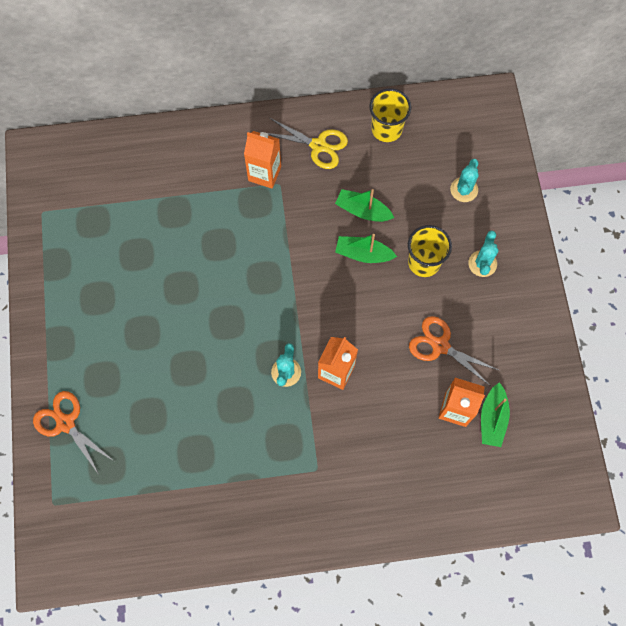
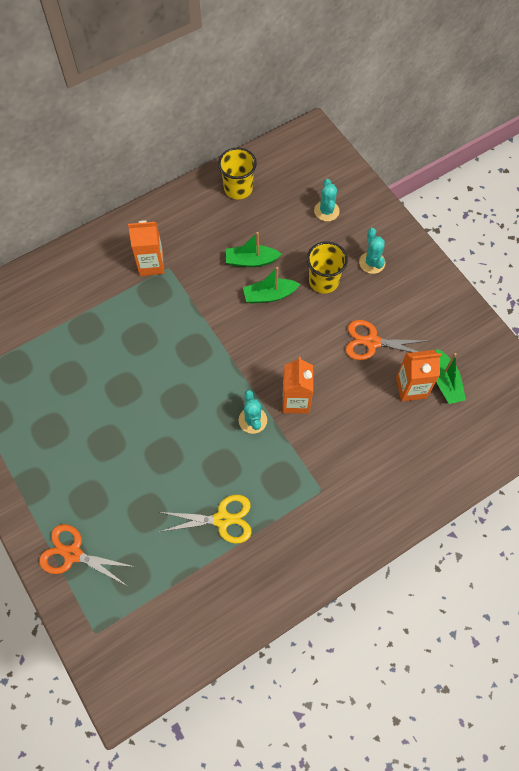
camera: 25 degrees left, 5 degrees down
yellow scissors [268,118,348,169] -> yellow scissors moved to [159,495,251,544]

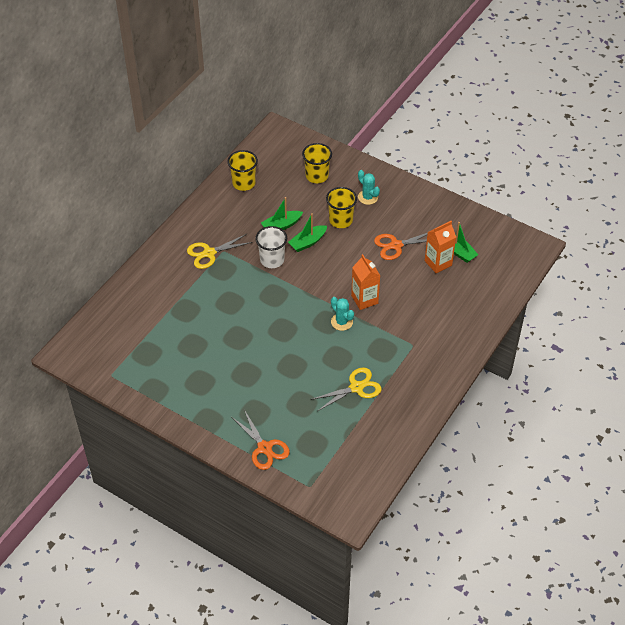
camera: 25 degrees left, 15 degrees down
orange scissors [39,524,135,585] -> orange scissors turned 120 degrees counterclockwise [232,410,290,470]
orange carton [128,220,164,276] -> yellow scissors [187,234,253,269]
turquoise cactus [314,179,340,222] -> yellow cup [302,143,332,183]
none -> white cup [255,226,287,268]

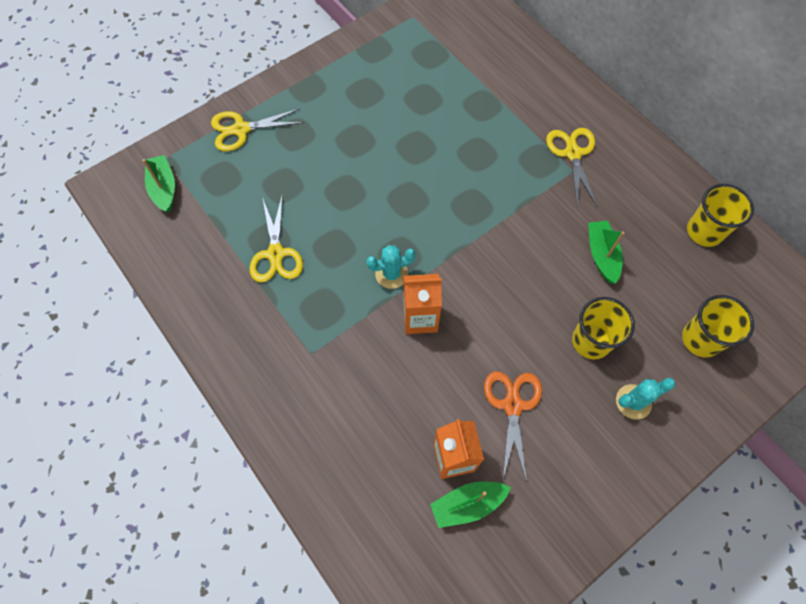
camera: 110 degrees right, 15 degrees up
orange scissors [232,410,290,470] -> yellow scissors [211,108,304,152]
white cup [255,226,287,268] -> none
green boat [288,213,327,252] -> green boat moved to [142,155,175,213]

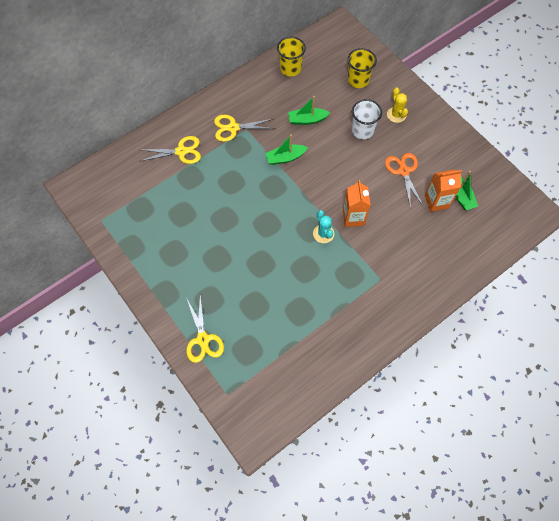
camera: 90 degrees left, 0 degrees up
green boat [142,155,175,213] -> green boat moved to [265,134,308,165]
yellow scissors [249,194,303,283] -> yellow scissors moved to [141,136,201,164]
orange scissors [484,371,542,482] -> orange scissors turned 75 degrees clockwise [385,153,424,209]
yellow cup [572,297,635,360] -> white cup [352,99,382,139]
turquoise cactus [616,378,675,420] -> yellow cactus [387,88,408,123]

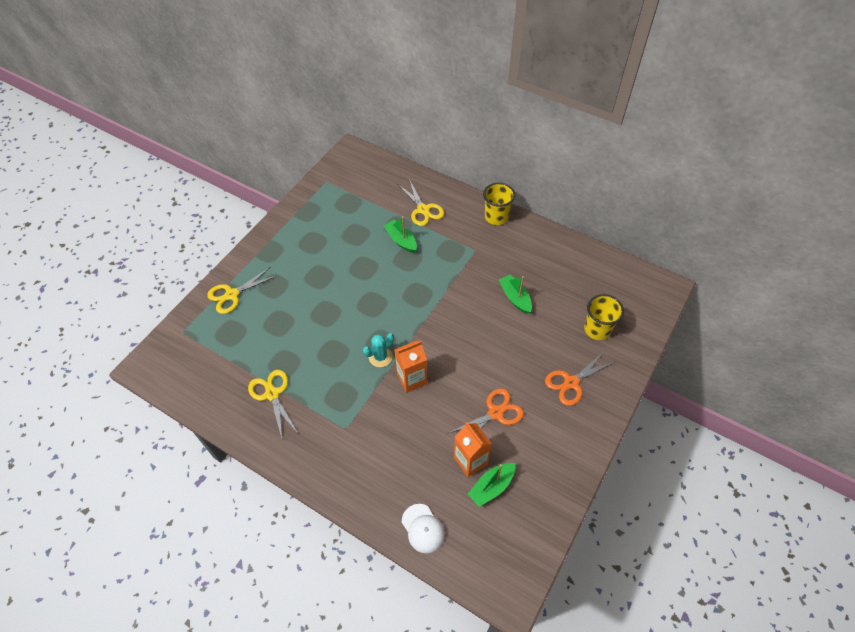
camera: 70 degrees right, 10 degrees down
yellow scissors [214,115,274,142] -> yellow scissors moved to [248,370,298,438]
green boat [265,134,308,165] -> green boat moved to [384,216,417,253]
yellow cup [277,37,306,76] -> yellow cup moved to [483,182,515,225]
white cup [352,99,382,139] -> none
yellow cactus [387,88,408,123] -> orange scissors [545,353,616,406]
none -> white cap [402,504,445,553]

